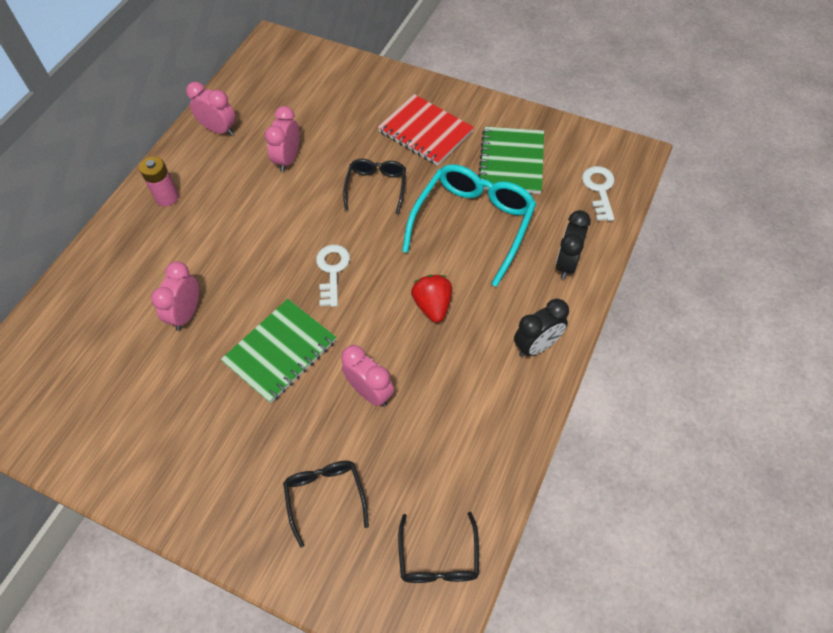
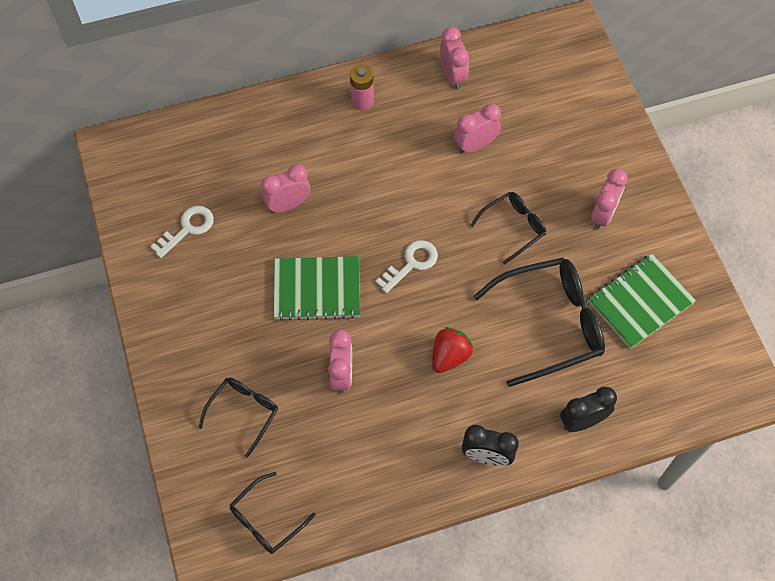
camera: 45 degrees right, 5 degrees up
red notebook [378,94,474,166] -> pink clock [591,169,628,230]
turquoise glasses [402,164,536,287] -> black glasses [473,257,605,387]
white key [582,166,615,221] -> white key moved to [150,206,214,258]

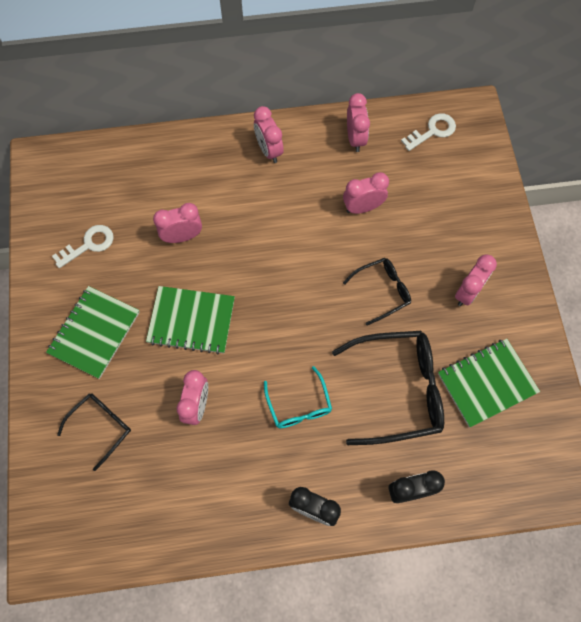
camera: 10 degrees right, 5 degrees up
black glasses [230,472,316,554] -> none
pink battery [350,64,374,111] -> pink clock [254,106,284,163]
white key [375,240,438,293] -> white key moved to [401,113,456,151]
red strawberry [432,327,473,373] -> turquoise glasses [264,366,332,428]
none -> green notebook [46,286,140,379]

